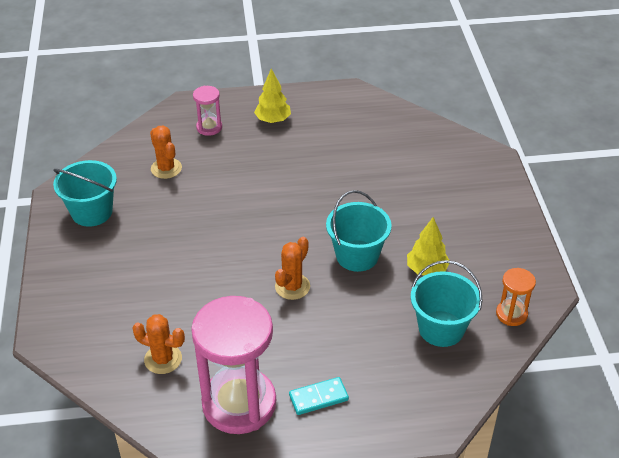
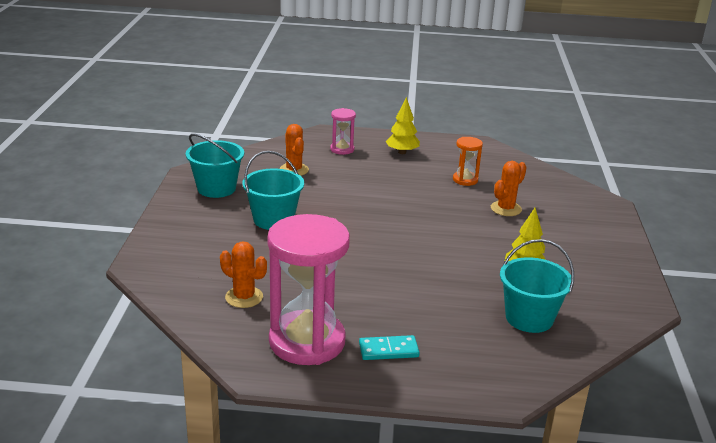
camera: 10 degrees right, 15 degrees down
orange cactus [275,237,310,300] -> orange cactus moved to [491,161,527,216]
turquoise bucket [326,190,392,272] -> turquoise bucket moved to [242,151,304,230]
orange hourglass [496,268,536,326] -> orange hourglass moved to [453,137,483,186]

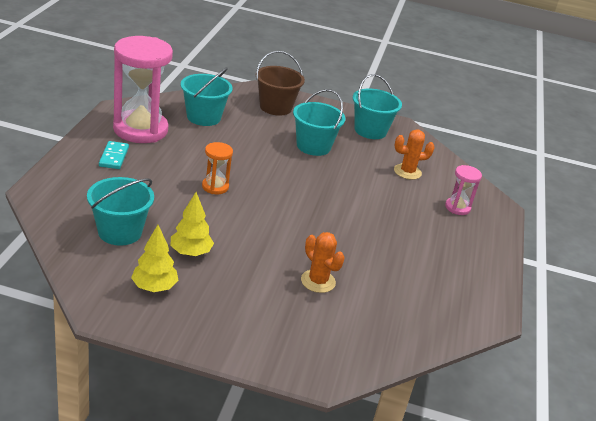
camera: 95 degrees right, 5 degrees up
orange cactus [220,241,267,308] -> turquoise bucket [181,67,233,126]
yellow tree [386,97,420,154] -> yellow tree moved to [131,225,179,292]
orange hourglass [453,137,483,186] -> orange hourglass moved to [202,142,233,194]
none -> brown bucket [256,51,305,116]

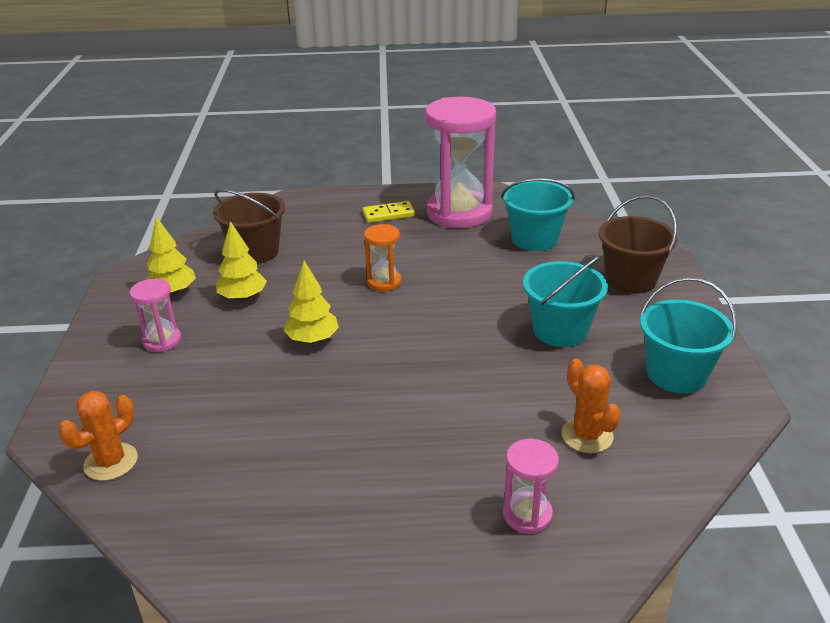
camera: 80 degrees right, 0 degrees up
turquoise bucket [87,177,154,246] -> brown bucket [213,189,285,264]
turquoise domino [99,141,129,169] -> yellow domino [362,201,415,223]
orange cactus [301,232,345,293] -> orange cactus moved to [58,391,138,481]
none -> pink hourglass [130,279,181,352]
none -> yellow tree [283,261,339,344]

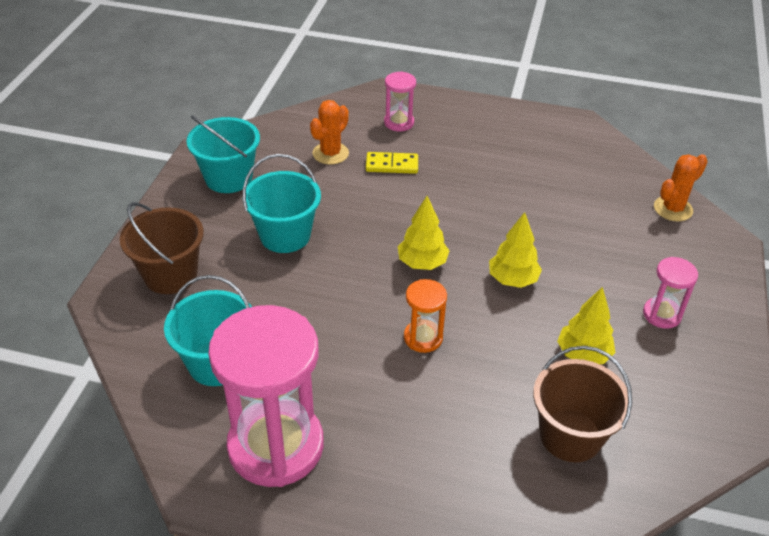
camera: 165 degrees left, 10 degrees up
yellow tree [146,217,196,296] -> yellow tree moved to [398,196,450,270]
yellow domino [362,201,415,223] -> yellow domino moved to [366,152,418,174]
orange cactus [562,359,621,453] -> orange cactus turned 45 degrees clockwise [310,100,349,164]

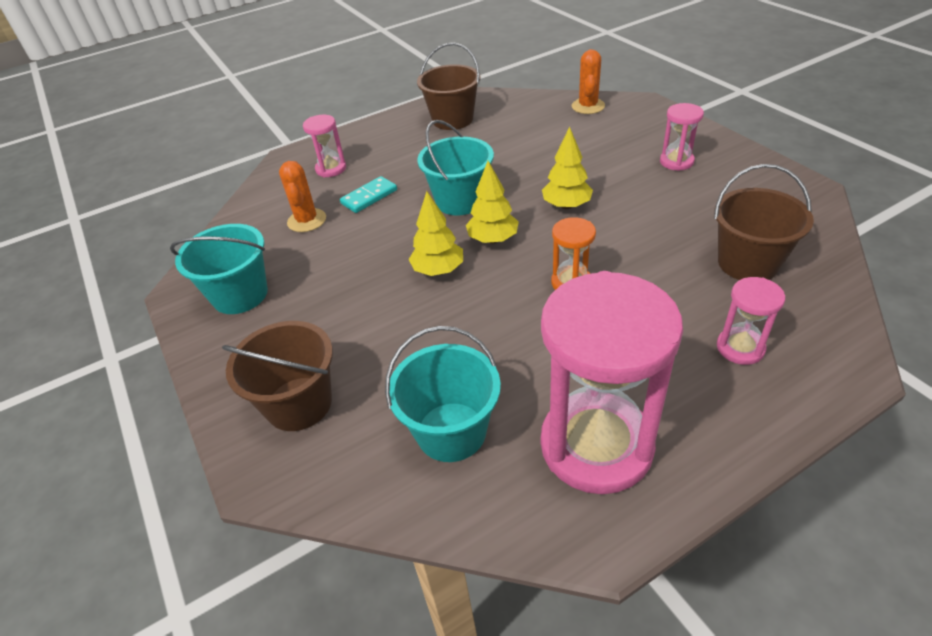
camera: 40 degrees left, 0 degrees up
turquoise bucket [243,154,321,253] -> turquoise bucket moved to [417,120,494,215]
yellow domino [366,152,418,174] -> turquoise domino [340,176,397,213]
yellow tree [557,287,615,364] -> yellow tree moved to [408,191,463,276]
none -> brown bucket [417,43,481,130]
none -> pink hourglass [717,277,785,365]

